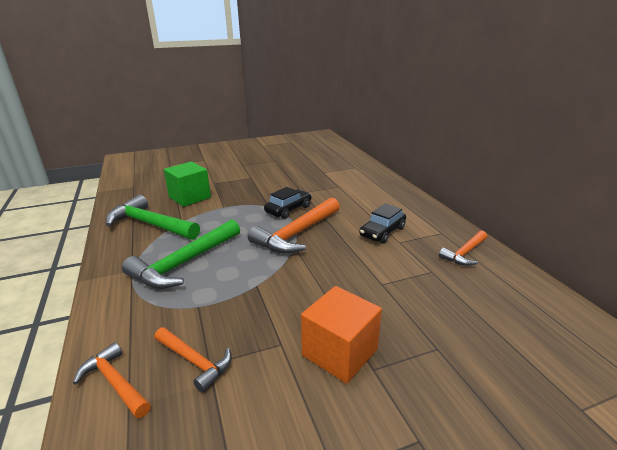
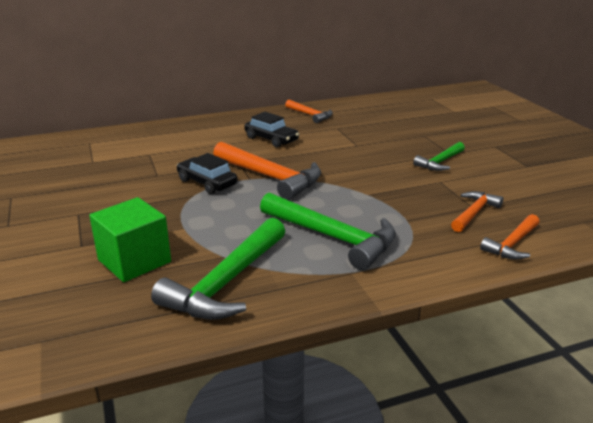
camera: 90 degrees left, 0 degrees up
orange cube [301,286,382,384] -> green hammer [413,142,465,171]

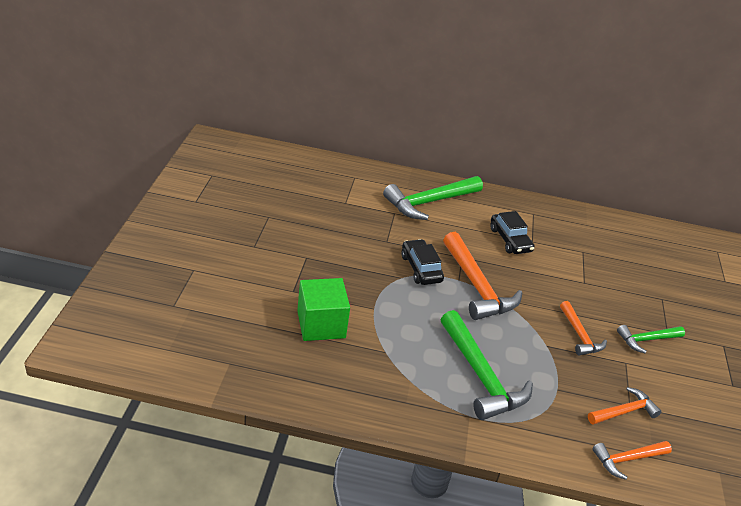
camera: 25 degrees right, 10 degrees up
green hammer [151,218,285,320] -> green hammer moved to [383,176,483,220]
orange hammer [285,100,333,123] -> orange hammer moved to [560,301,607,355]

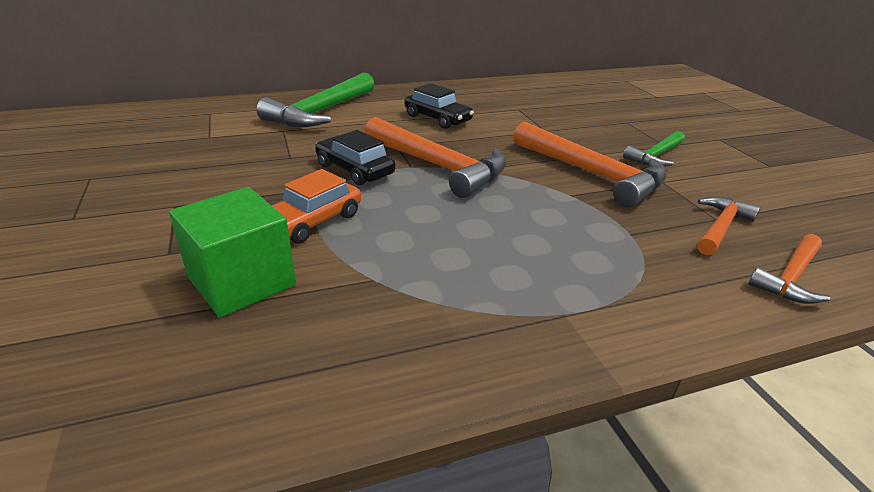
camera: 25 degrees left, 5 degrees down
green hammer [441,310,533,420] -> none
orange hammer [560,301,607,355] -> orange hammer [513,122,667,207], size x1.78
none -> orange car [272,169,361,244]

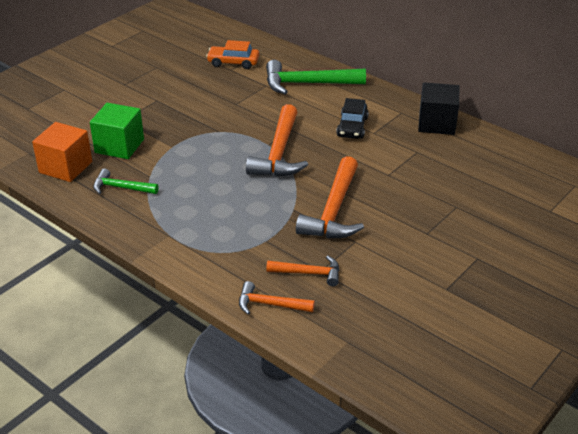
camera: 60 degrees right, 5 degrees up
orange car [272,169,361,244] -> orange car moved to [206,40,260,69]
black car [315,130,395,185] -> none
green hammer [623,131,685,167] -> green hammer moved to [93,169,159,194]
none -> orange cube [32,122,92,182]
none -> black cube [418,82,459,135]

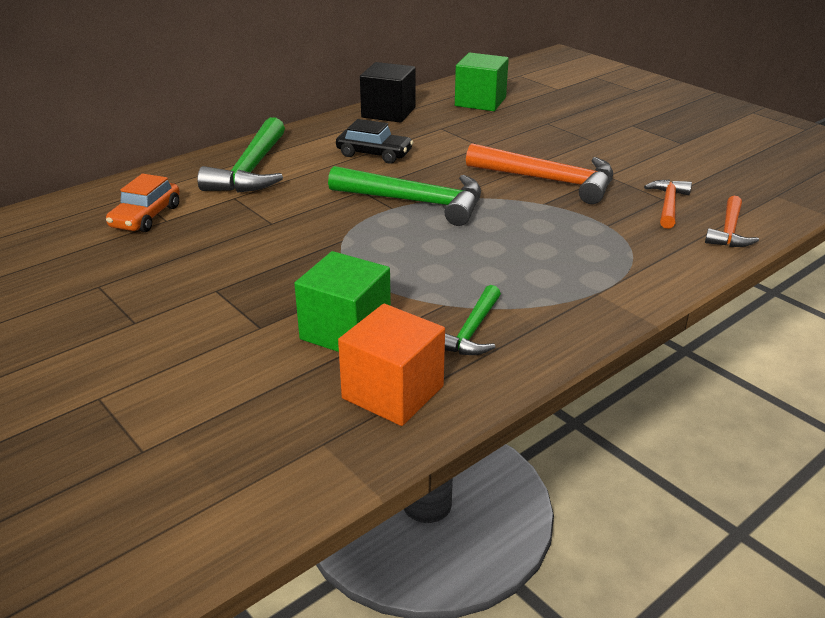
camera: 80 degrees left, 5 degrees down
orange hammer [246,104,308,177] -> green hammer [328,166,481,226]
none -> green cube [455,53,509,111]

